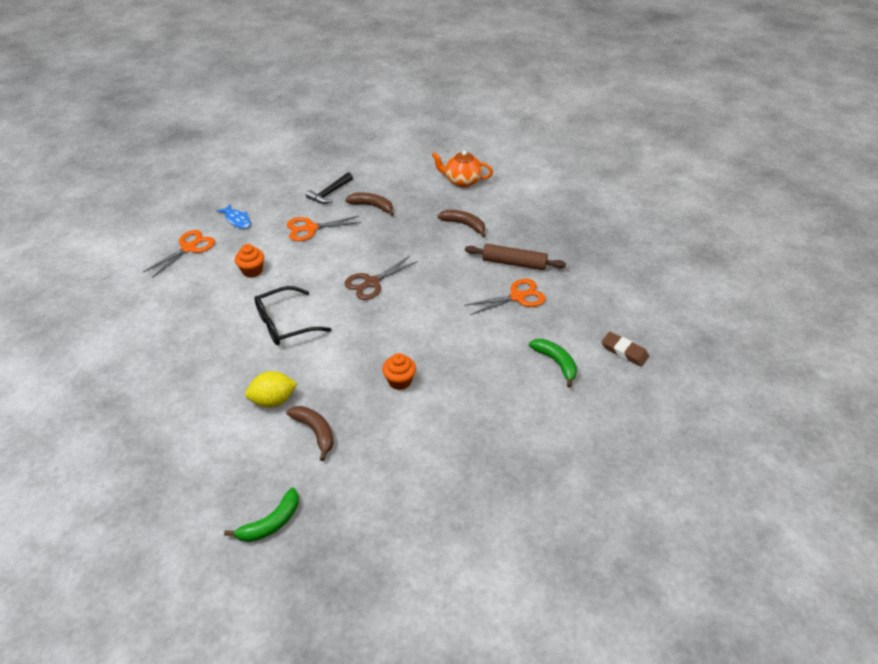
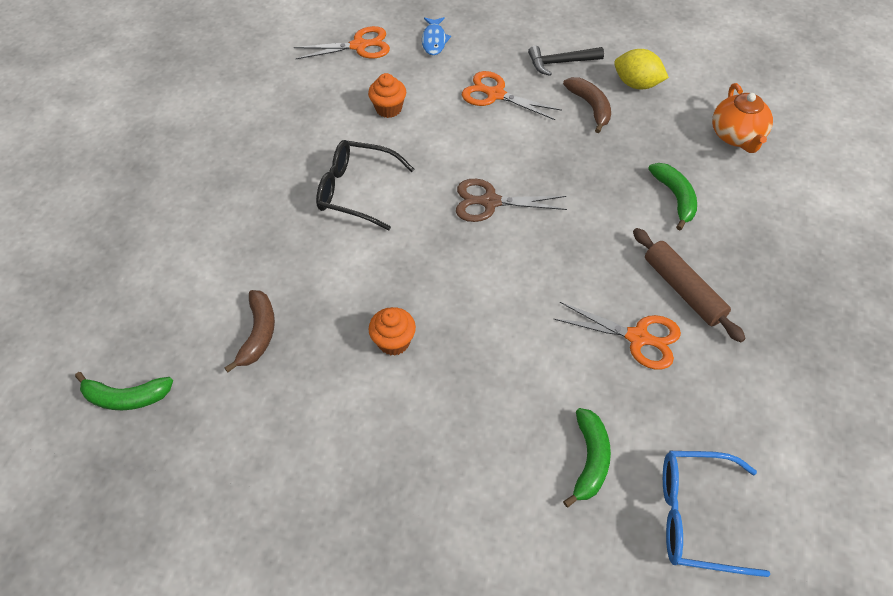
camera: 45 degrees right, 10 degrees up
yellow lemon [245,371,297,408] -> yellow lemon moved to [614,49,669,89]
orange teapot [431,150,493,187] -> orange teapot turned 150 degrees counterclockwise [712,83,773,153]
brown banana [438,210,486,237] -> green banana [648,163,697,230]
brown eraser [602,332,649,366] -> blue glasses [663,451,770,577]

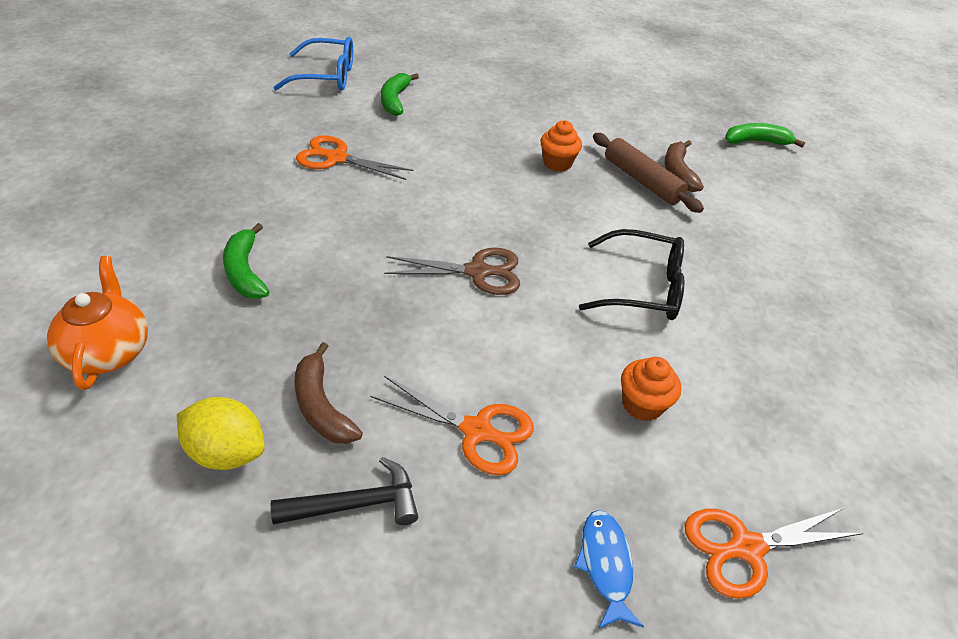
camera: 170 degrees right, 10 degrees down
brown rolling pin [633,228,746,342] -> brown rolling pin moved to [593,133,704,213]

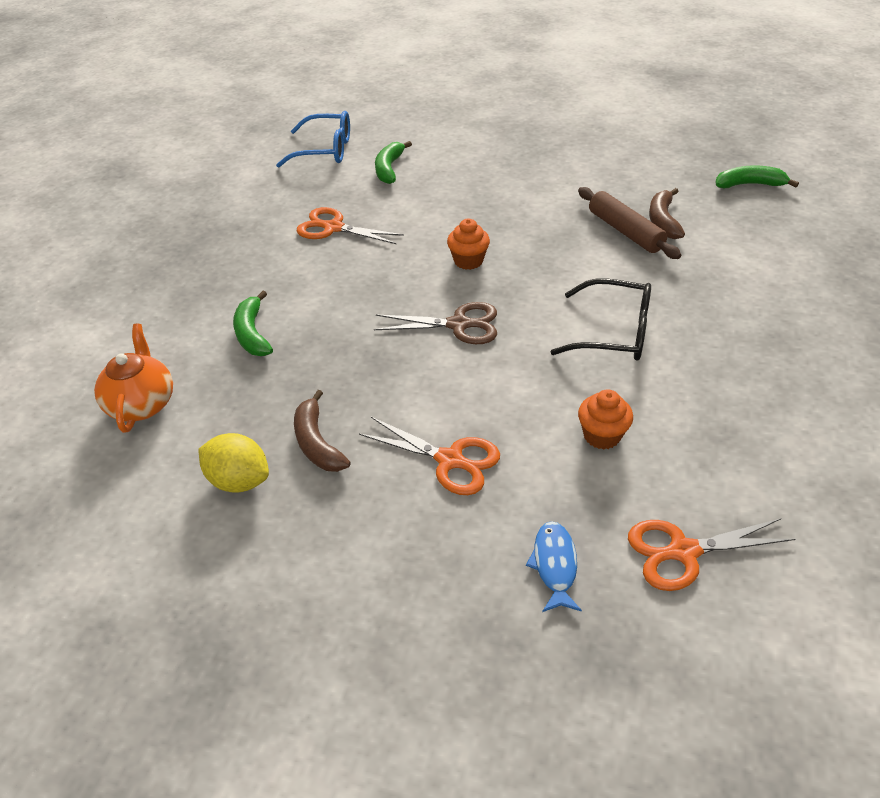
camera: 10 degrees right, 0 degrees up
black hammer [271,457,418,525] -> none
orange cupcake [540,120,582,172] -> orange cupcake moved to [447,219,490,270]

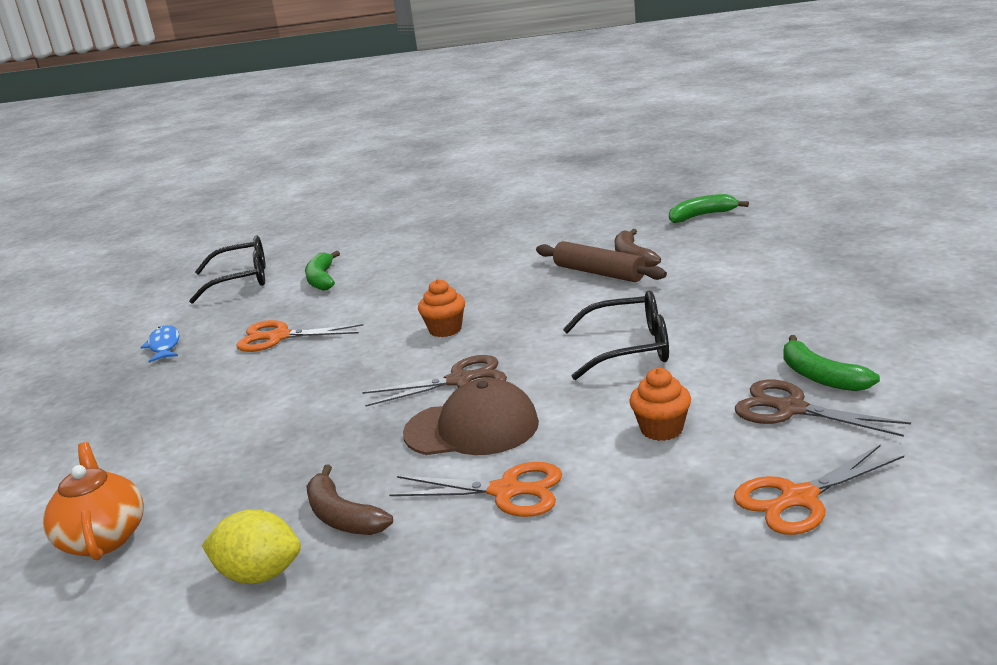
camera: 15 degrees left, 20 degrees down
green banana [233,291,273,356] -> green banana moved to [784,335,880,391]
blue glasses [276,111,350,168] -> black glasses [189,235,266,304]
blue fish [526,521,582,612] -> blue fish moved to [141,325,180,363]
none -> brown cap [403,378,539,455]
none -> brown scissors [735,380,911,437]

